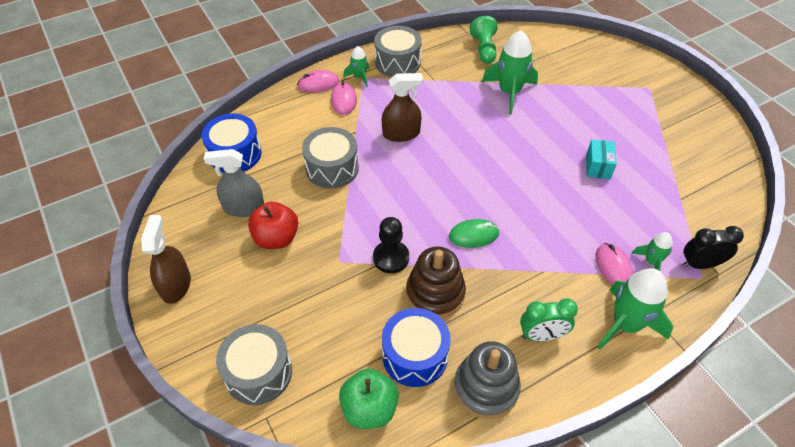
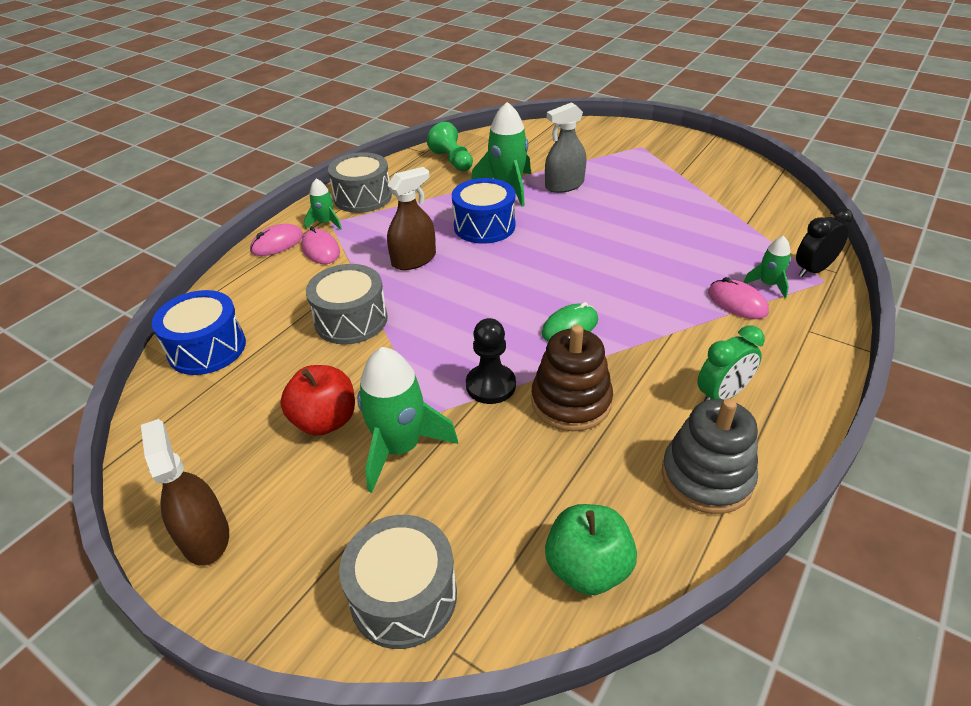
camera: 25 degrees left, 10 degrees down
grey spray bottle [204,149,264,217] -> grey spray bottle moved to [545,102,587,193]
blue drum [382,308,451,387] -> blue drum moved to [452,178,515,244]
turquoise box [586,139,617,179] -> none
green rocket [597,268,673,350] -> green rocket moved to [357,347,458,493]

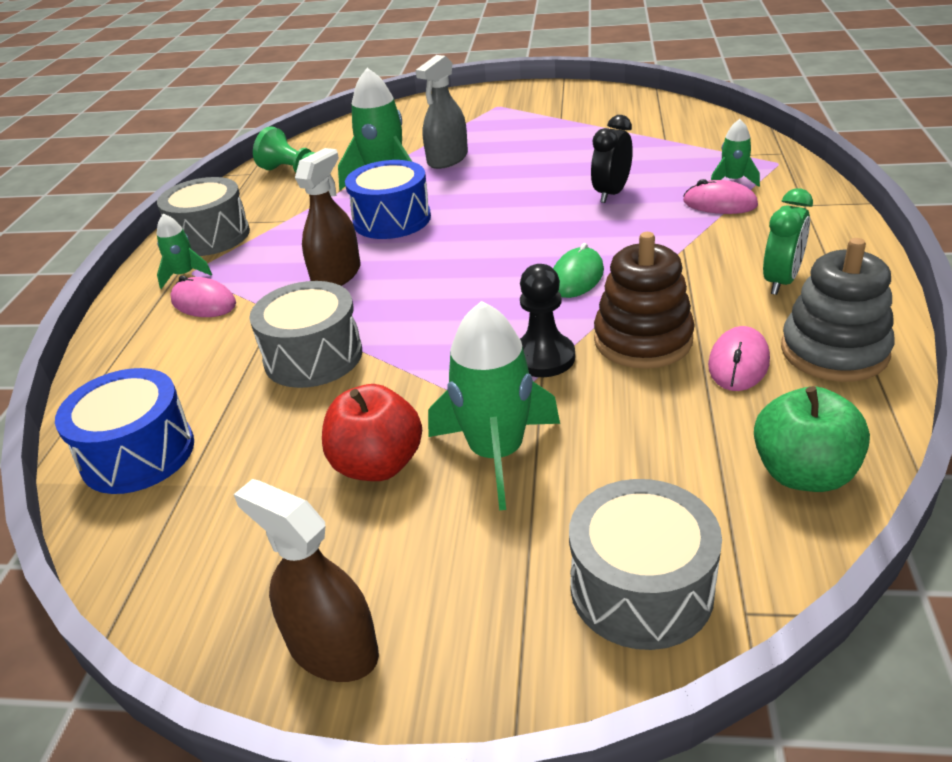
camera: 25 degrees left, 5 degrees down
pink mouse [250,224,303,256] -> pink mouse moved to [708,326,770,391]
black clock [796,207,853,277] -> black clock moved to [591,115,633,203]

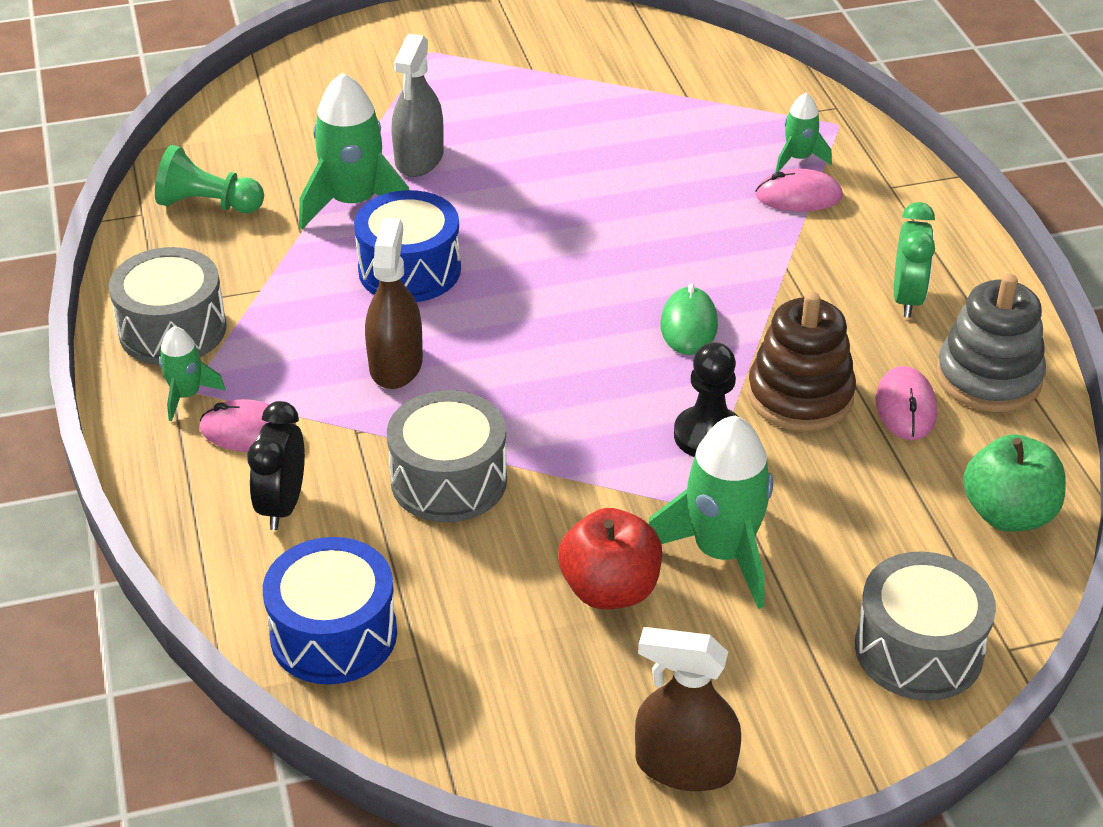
camera: 25 degrees left, 5 degrees up
black clock [591,115,633,203] -> black clock moved to [247,401,305,530]

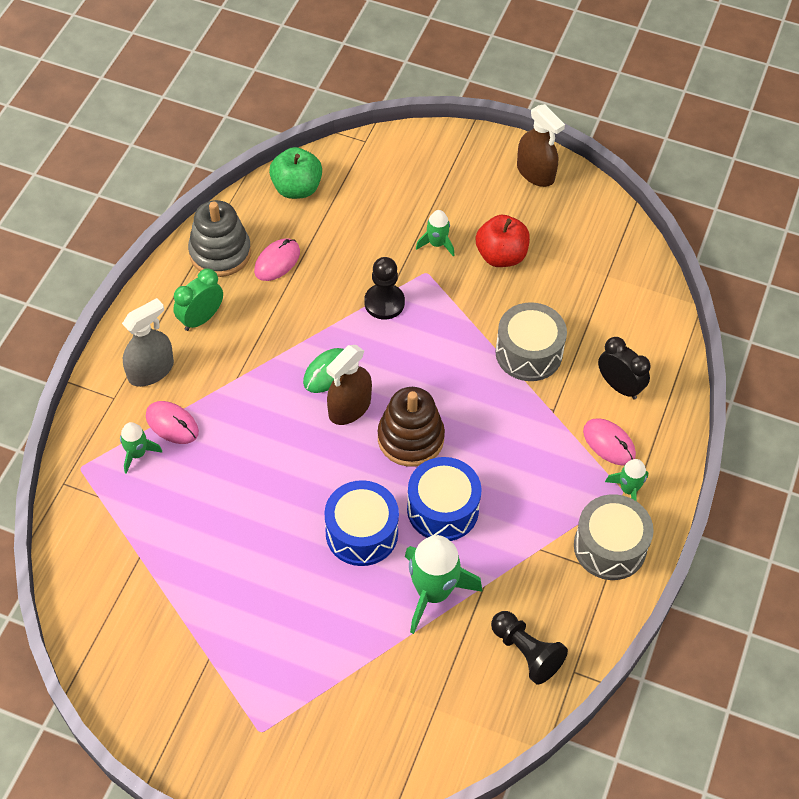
camera: 145 degrees left, 15 degrees up
green pawn [155,145,264,213] -> black pawn [491,611,568,684]
black clock [247,401,305,530] -> black clock turned 90 degrees counterclockwise [598,337,651,399]
blue drum [263,537,397,684] -> blue drum moved to [324,480,399,566]
brown spray bottle [365,218,423,389] -> brown spray bottle moved to [326,345,372,425]
grey spray bottle [391,34,444,177] -> grey spray bottle moved to [122,298,174,387]
green rocket [648,416,773,609] -> green rocket [416,210,455,257], size x0.53
brown stacking toy [748,292,856,431] -> brown stacking toy moved to [378,387,445,467]
grey drum [855,551,996,701] -> none

